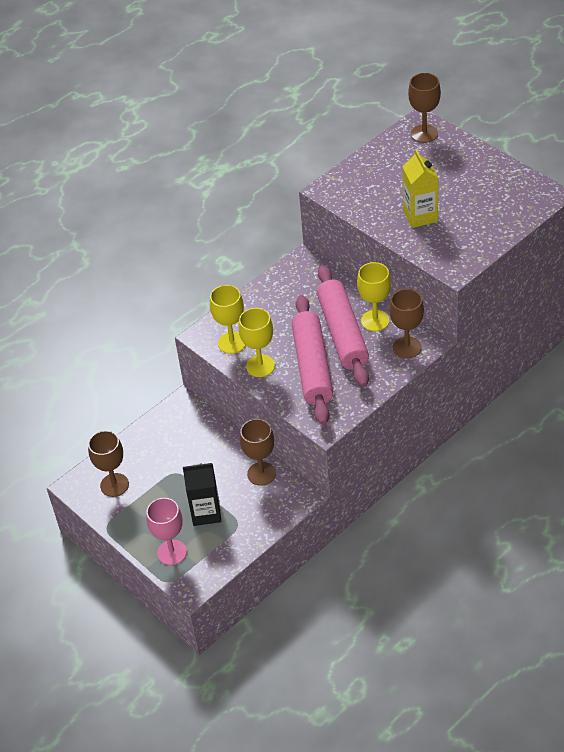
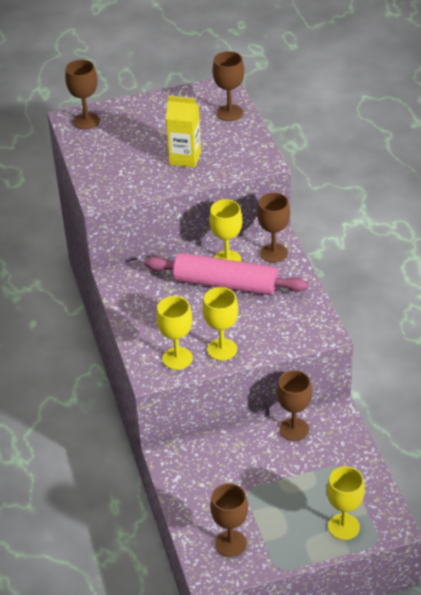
camera: 65 degrees left, 5 degrees down
pink goblet [146,498,187,565] -> yellow goblet [327,466,365,540]
black carton [183,463,221,526] -> none
pink rolling pin [291,295,333,425] -> none
none -> brown goblet [213,51,244,121]

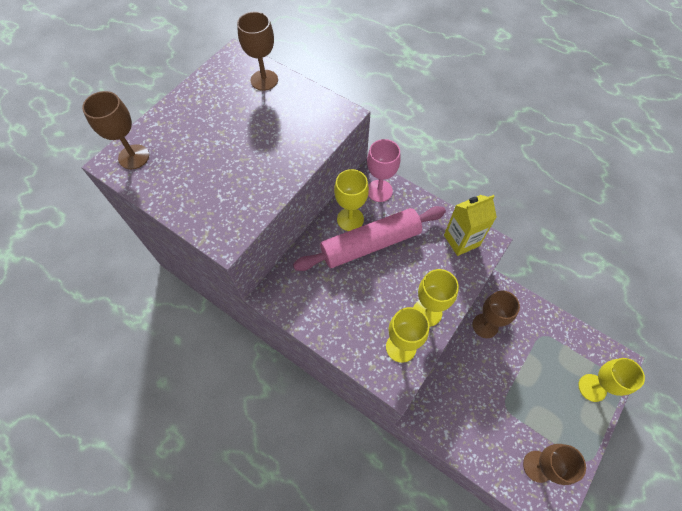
camera: 40 degrees left, 20 degrees up
yellow carton [166,96,201,168] -> yellow carton moved to [444,195,497,256]
brown goblet [257,193,290,263] -> pink goblet [367,139,401,202]

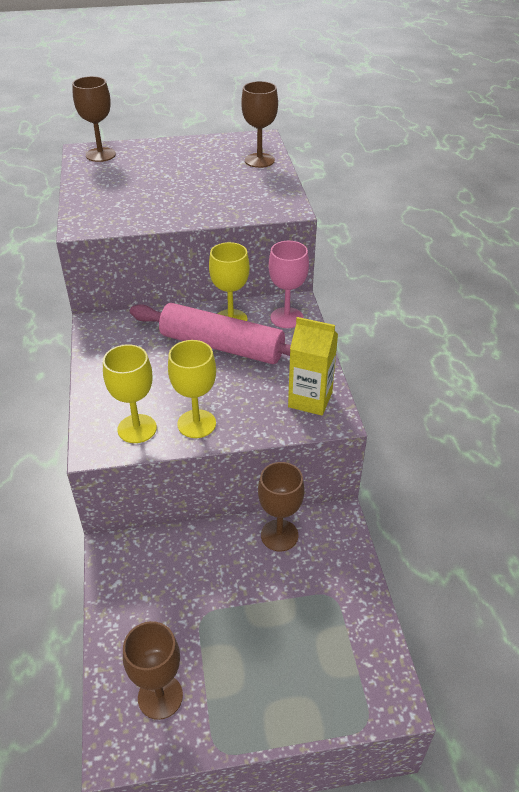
camera: 45 degrees right, 20 degrees down
yellow goblet [578,358,645,402] -> none

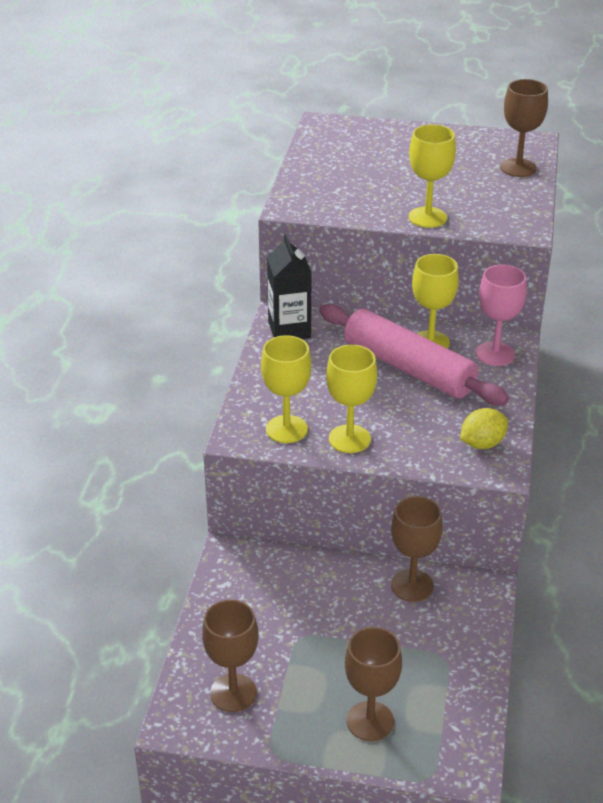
camera: 20 degrees right, 5 degrees down
brown goblet [72,76,116,162] -> brown goblet moved to [345,627,402,741]
yellow carton [288,317,338,416] -> yellow lemon [460,408,508,449]
none -> black carton [267,234,312,339]
none -> yellow goblet [409,124,456,228]

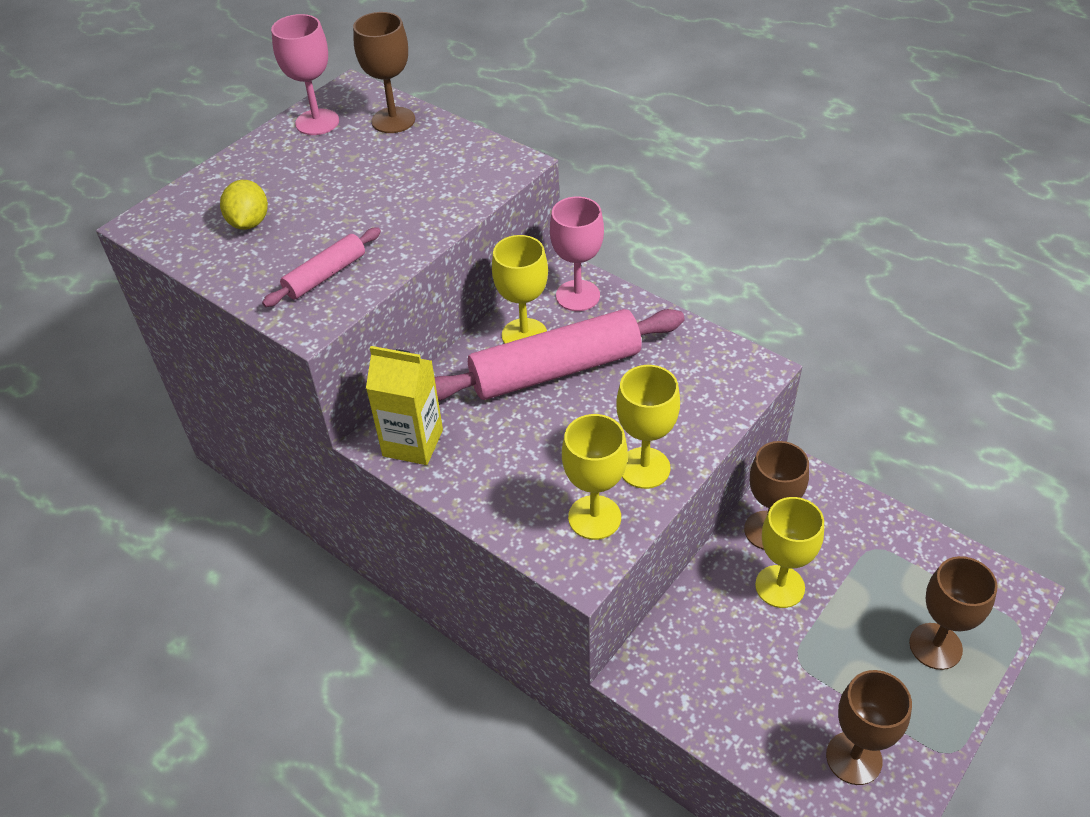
camera: 60 degrees left, 10 degrees up
black carton [267,234,312,339] -> yellow carton [366,346,443,465]
yellow goblet [409,124,456,228] -> yellow goblet moved to [755,497,824,608]
yellow lemon [460,408,508,449] -> yellow lemon moved to [220,180,268,230]
none -> pink rolling pin [262,227,381,307]
none -> pink goblet [271,14,339,135]

